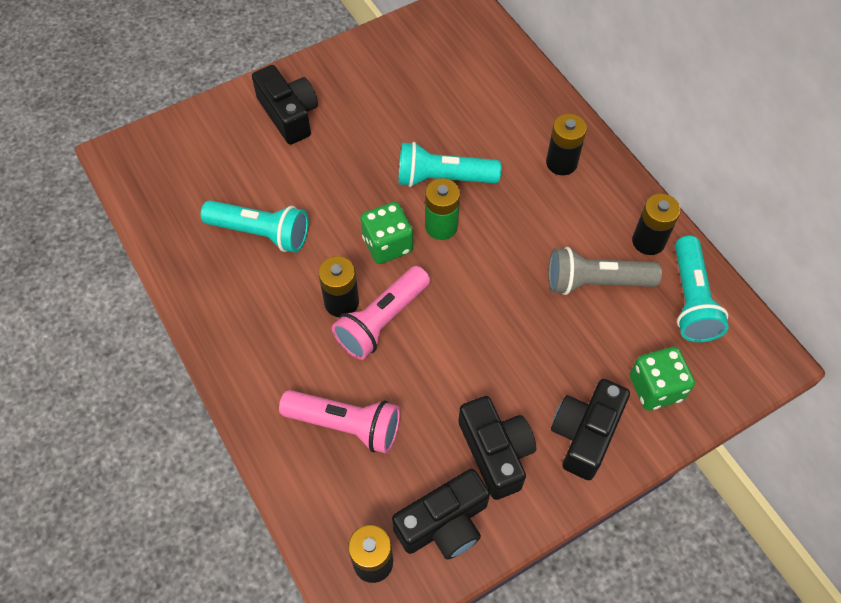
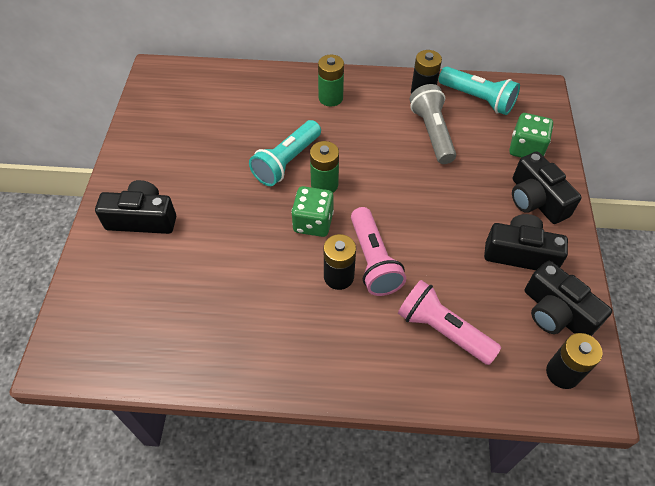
camera: 55 degrees left, 5 degrees down
turquoise flashlight [200,200,309,253] -> none
pink flashlight [279,390,400,454] -> pink flashlight turned 105 degrees counterclockwise [398,280,501,365]
black camera [392,469,490,560] -> black camera turned 135 degrees clockwise [525,261,612,336]
black battery [546,114,587,175] -> green battery [318,55,344,106]
grey flashlight [548,247,662,295] -> grey flashlight turned 135 degrees clockwise [410,84,456,164]

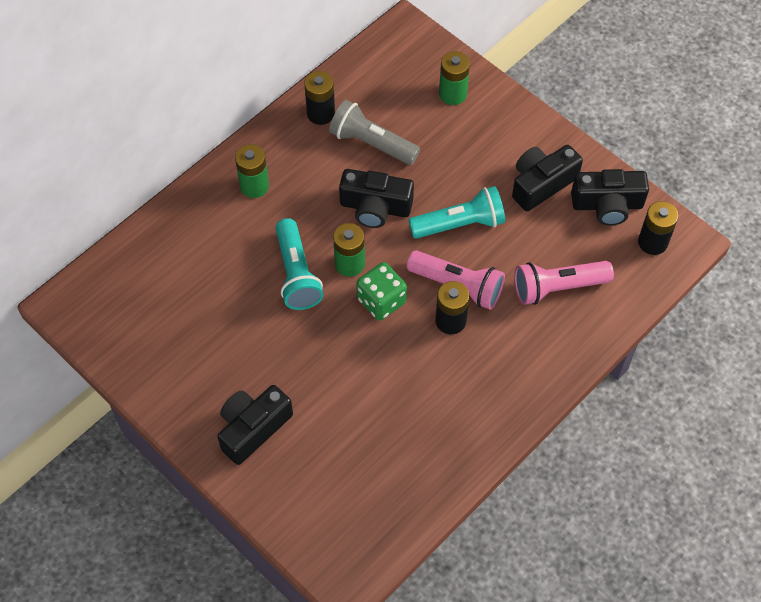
camera: 50 degrees left, 5 degrees up
turquoise flashlight [439,67,520,115] -> turquoise flashlight moved to [409,186,505,239]
green dice [509,113,553,158] -> green battery [439,51,470,105]
black camera [512,151,582,224] -> black camera moved to [339,169,414,228]

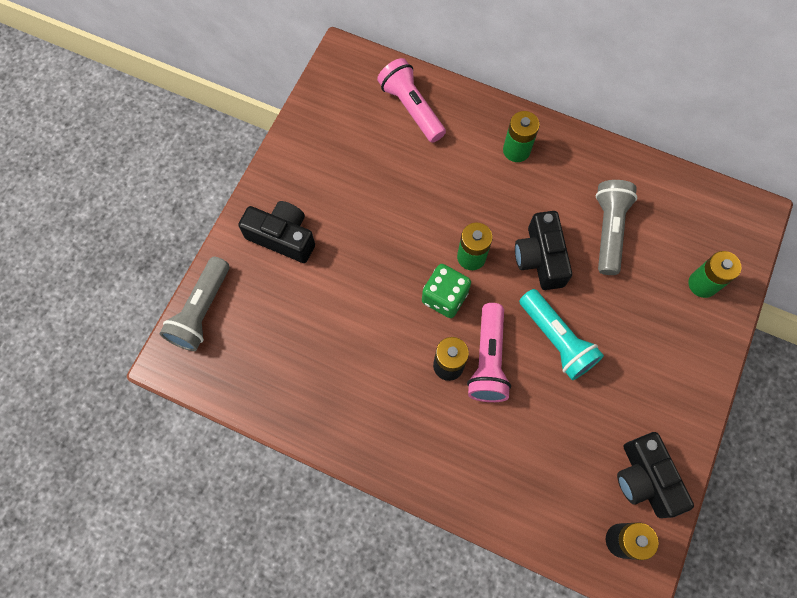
camera: 70 degrees right, 10 degrees up
turquoise flashlight [275,218,323,310] -> none
black battery [304,71,335,125] -> none
black camera [512,145,583,211] -> none
pink flashlight [514,261,614,305] -> pink flashlight moved to [377,58,446,143]
none -> grey flashlight [160,257,229,351]

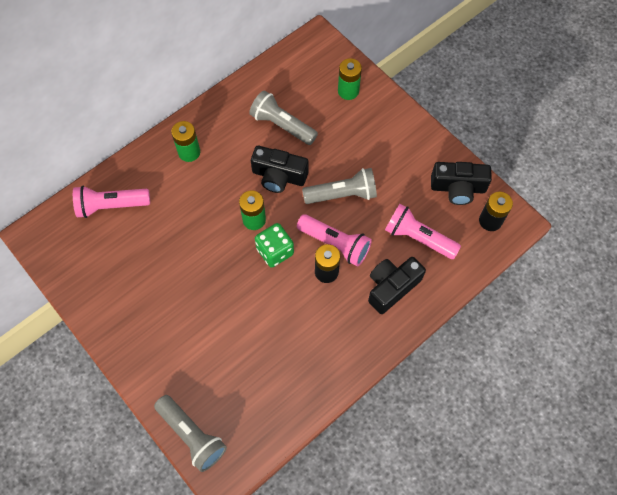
camera: 65 degrees left, 5 degrees down
black camera [238,201,315,263] -> black camera moved to [368,257,426,314]
turquoise flashlight [519,289,604,380] -> grey flashlight [302,168,377,204]
none -> pink flashlight [385,204,461,259]

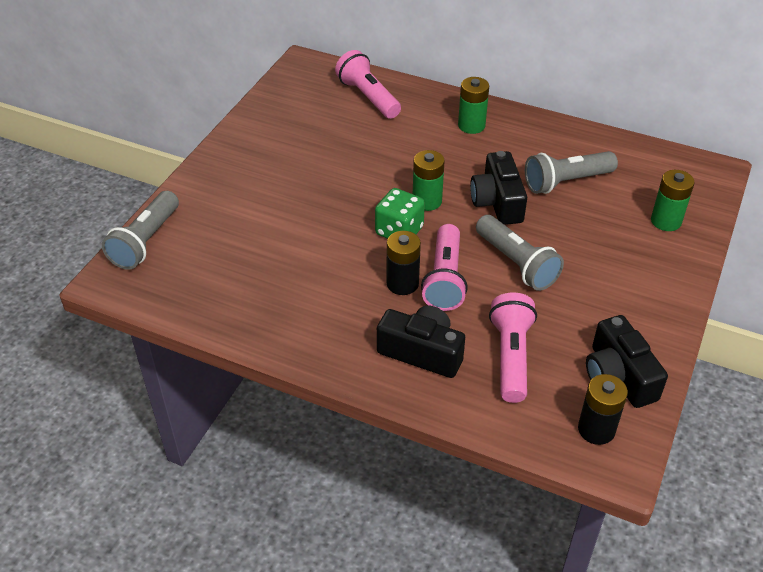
camera: 65 degrees right, 20 degrees down
grey flashlight [249,90,318,145] -> grey flashlight turned 120 degrees counterclockwise [525,151,618,194]

